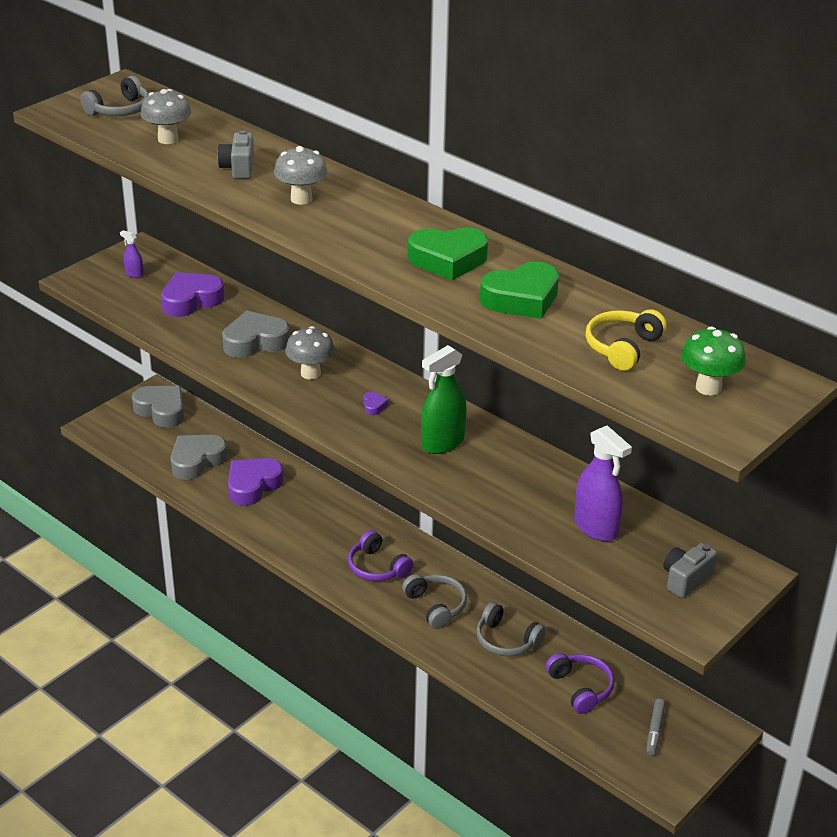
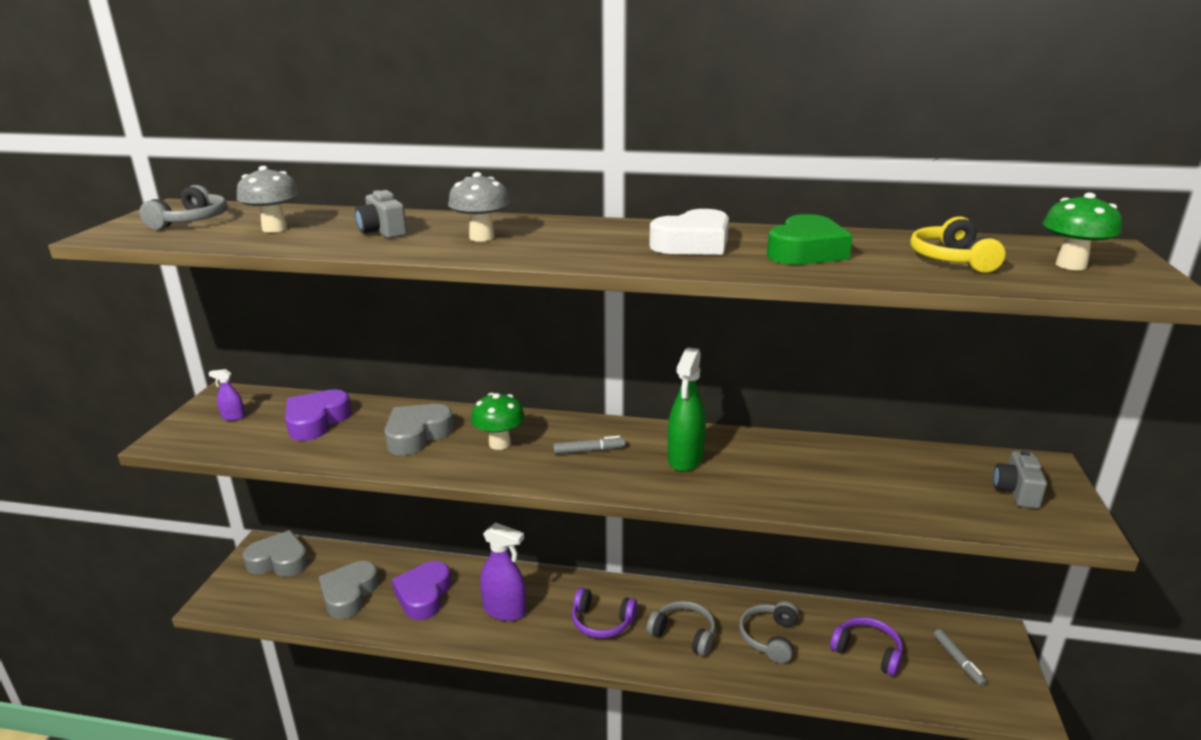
camera: 30 degrees left, 10 degrees down
grey mushroom [285,326,335,380] -> green mushroom [471,393,525,450]
purple heart [363,391,388,415] -> grey marker [553,436,625,454]
green heart [408,227,488,281] -> white heart [649,209,729,255]
grey headphones [476,602,546,656] -> grey headphones turned 105 degrees clockwise [739,601,799,663]
purple spray bottle [574,425,632,542] -> purple spray bottle moved to [480,522,526,621]

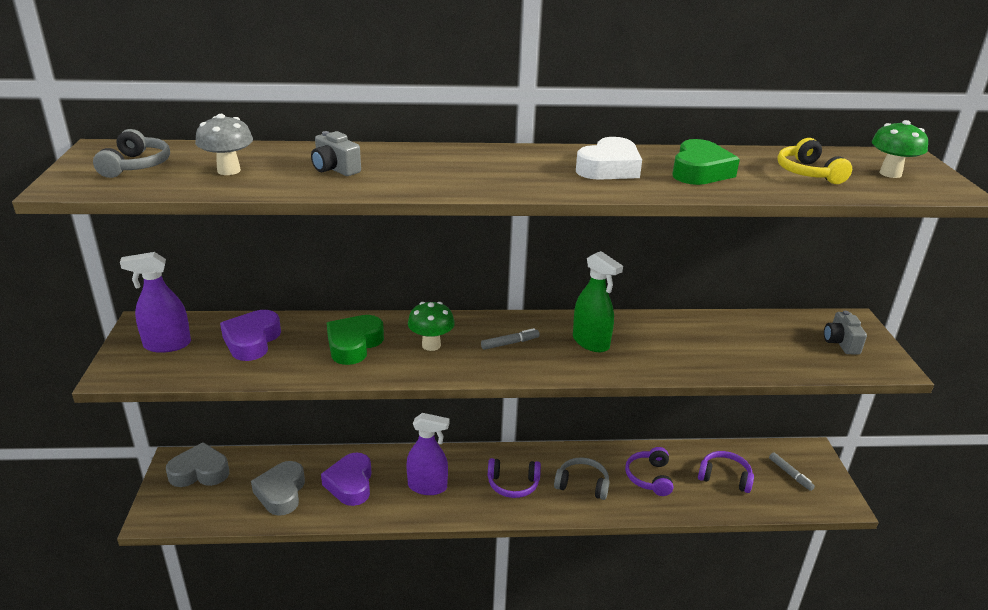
camera: 15 degrees left, 5 degrees up
purple spray bottle [209,369,245,421] -> purple spray bottle [120,252,191,353], size x2.05
grey heart [384,404,454,455] -> green heart [327,315,384,365]
grey mushroom [448,172,510,242] -> none
green spray bottle [668,347,706,472] -> green spray bottle turned 45 degrees counterclockwise [573,251,623,352]
grey headphones [739,601,799,663] -> purple headphones [625,447,673,496]

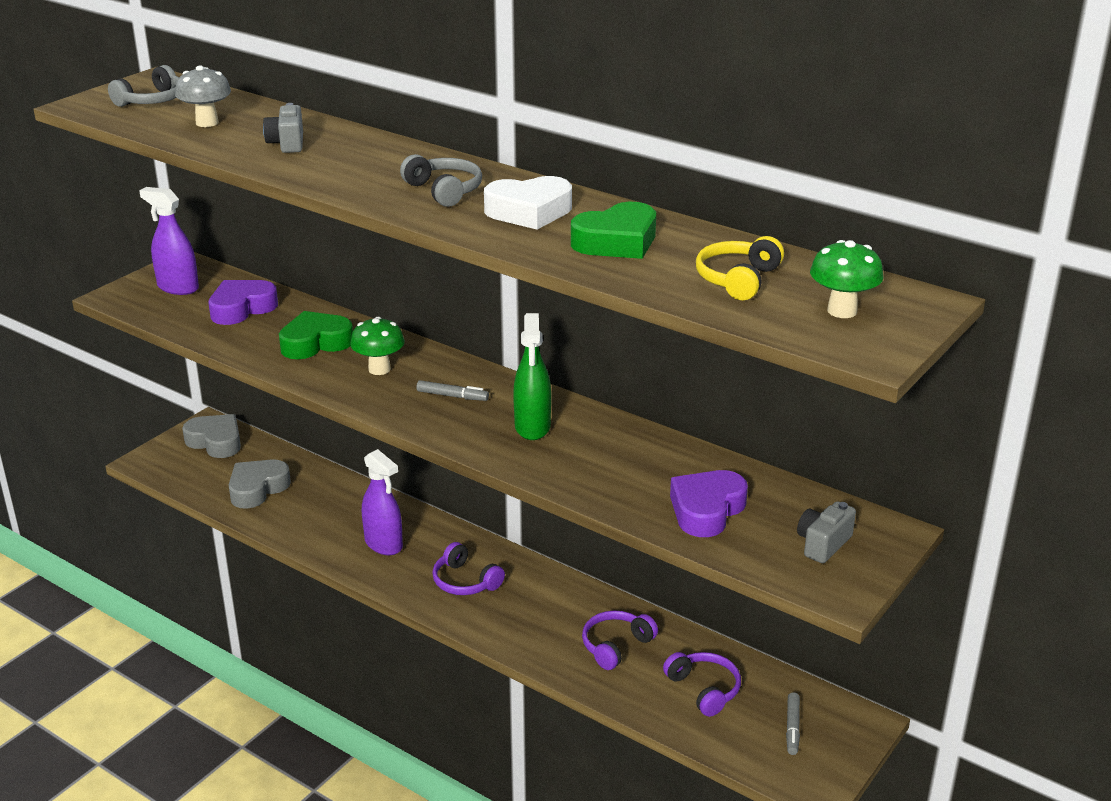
camera: 40 degrees right, 0 degrees up
purple heart [321,453,372,506] -> purple heart moved to [670,470,748,537]
grey headphones [554,457,610,500] -> grey headphones moved to [400,154,482,207]

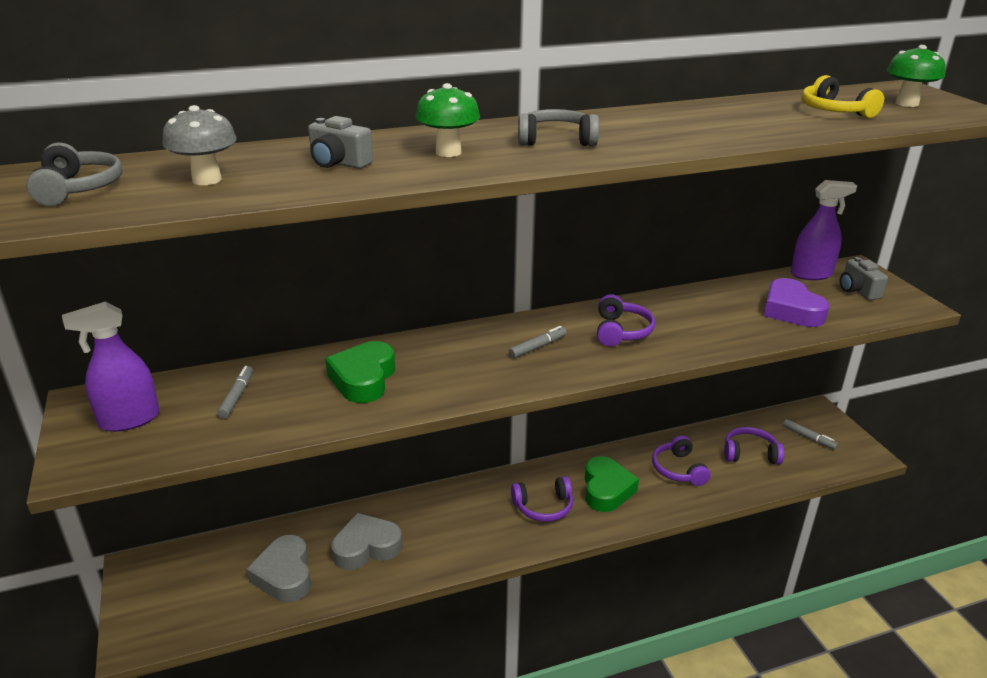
camera: 55 degrees left, 0 degrees up
grey heart [182,414,241,458] -> grey heart moved to [331,513,402,570]
purple heart [208,280,278,325] -> grey marker [217,366,253,418]
green mushroom [350,317,405,375] -> green mushroom moved to [416,83,480,157]
purple spray bottle [362,449,403,555] -> purple spray bottle moved to [791,180,857,280]
white heart [484,176,572,230] -> none
green spray bottle [513,313,551,440] -> purple headphones [597,294,655,346]
green heart [571,202,656,259] -> green heart moved to [585,456,639,512]

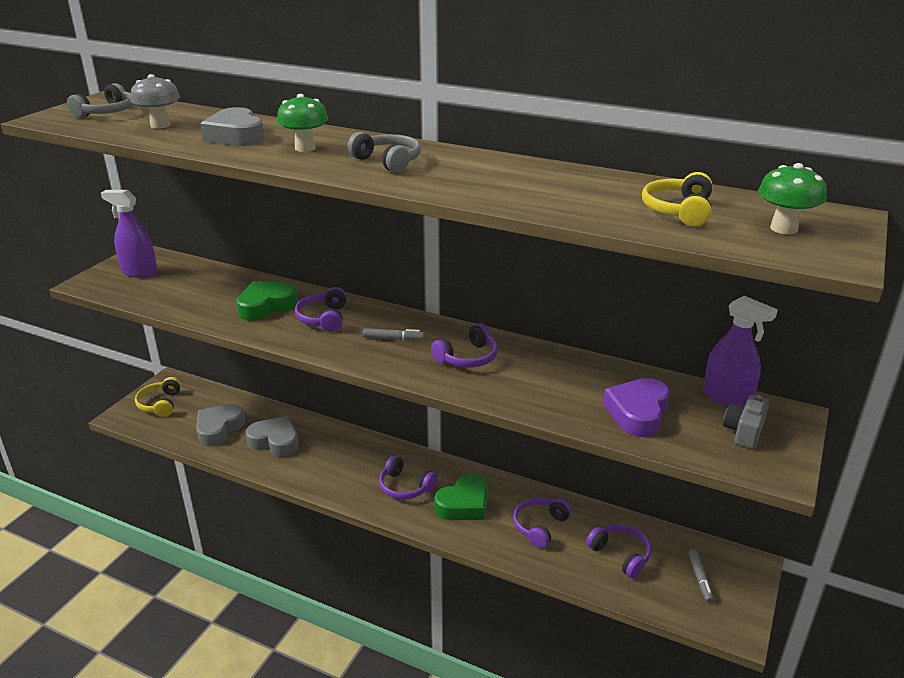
camera: 45 degrees right, 0 degrees up
grey marker [217,366,253,418] -> none
grey camera [308,116,373,169] -> grey heart [200,107,265,146]
none -> yellow headphones [135,377,181,417]
none -> purple headphones [295,287,347,332]

